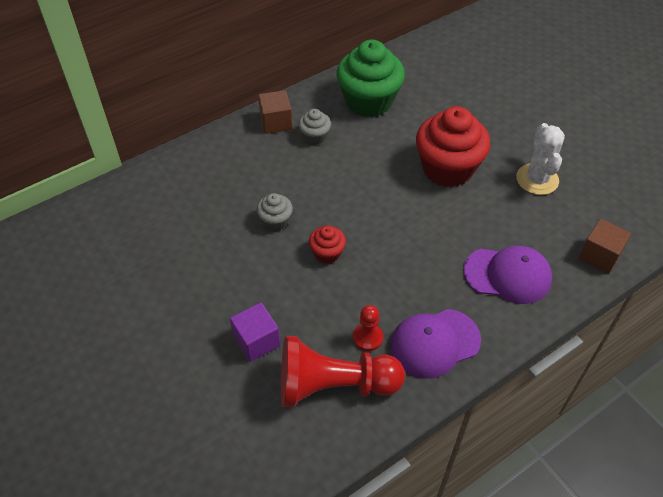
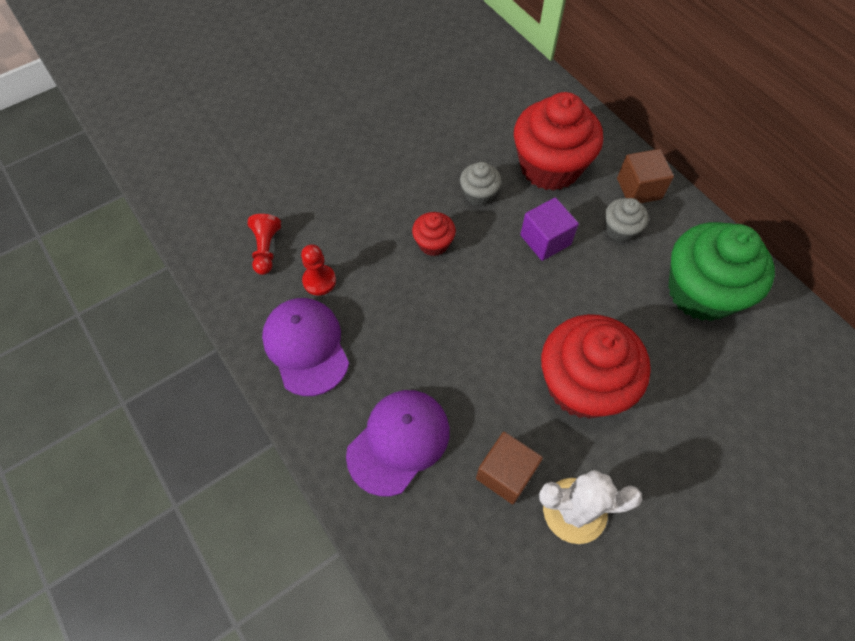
camera: 90 degrees right, 10 degrees up
purple cube [230,302,281,362] -> purple cube moved to [520,197,579,261]
red pawn [281,336,405,407] -> red pawn [248,214,281,275], size x0.47
purple cap [463,246,552,304] -> purple cap turned 150 degrees counterclockwise [346,390,450,496]
brown cube [579,219,631,274] -> brown cube moved to [476,432,543,504]
none -> red cupcake [514,92,603,191]

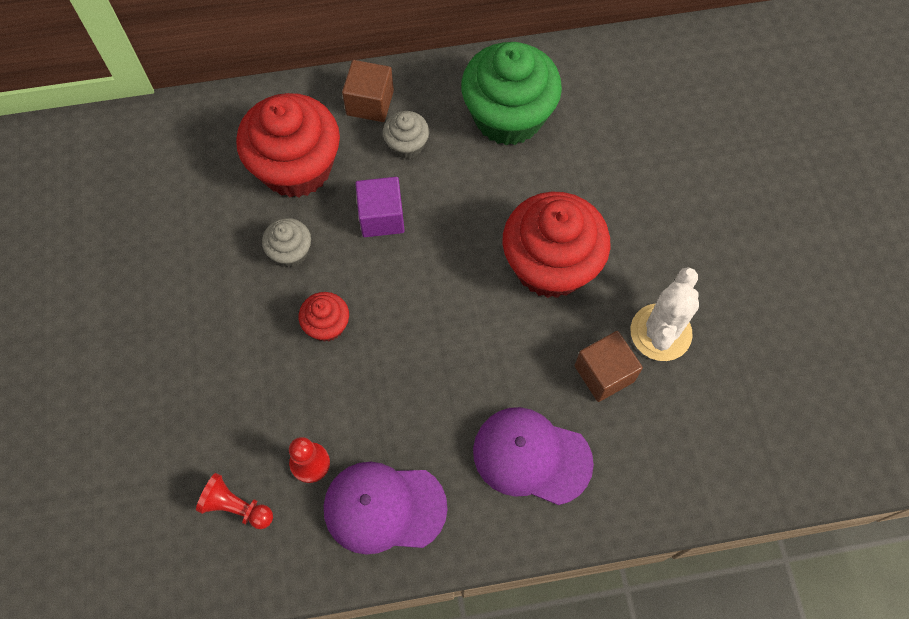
camera: 65 degrees left, 5 degrees up
purple cap [346,390,450,496] -> purple cap turned 45 degrees counterclockwise [473,407,594,505]

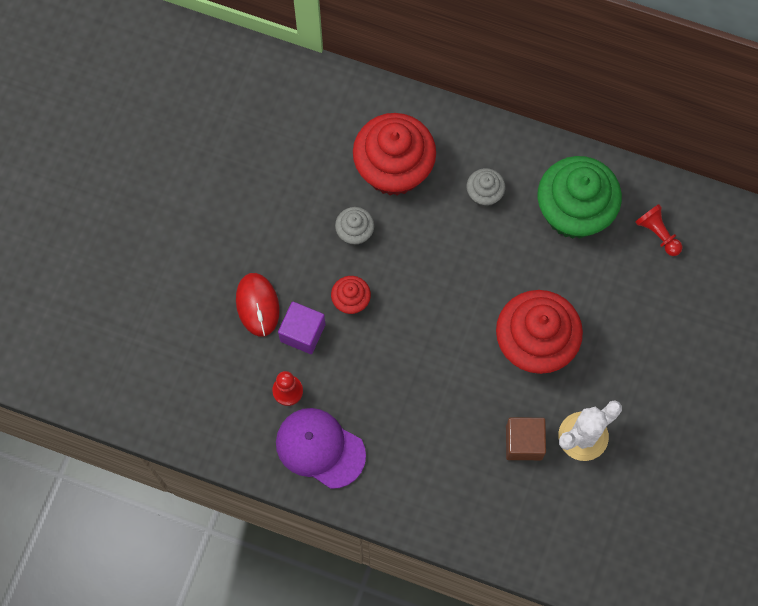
camera: 30 degrees right, 5 degrees up
red pawn [196,473,273,529] -> red pawn moved to [635,204,682,256]
brown cube [342,60,394,122] -> none
purple cube [355,177,405,237] -> purple cube moved to [278,302,325,354]
purple cap [473,407,594,505] -> none
none -> red mouse [236,273,280,337]

